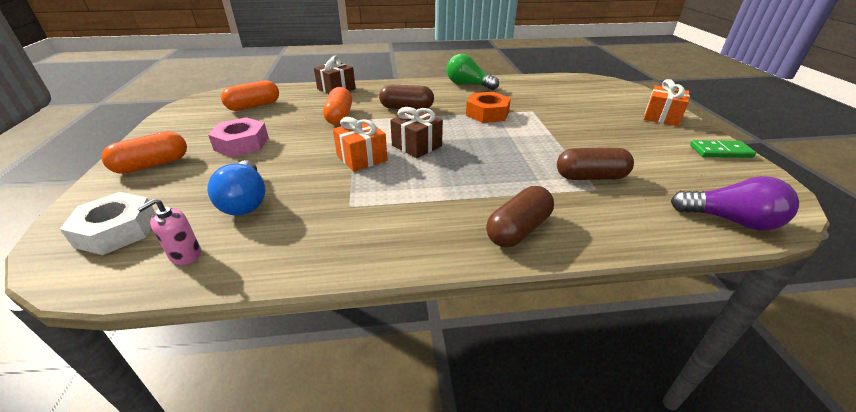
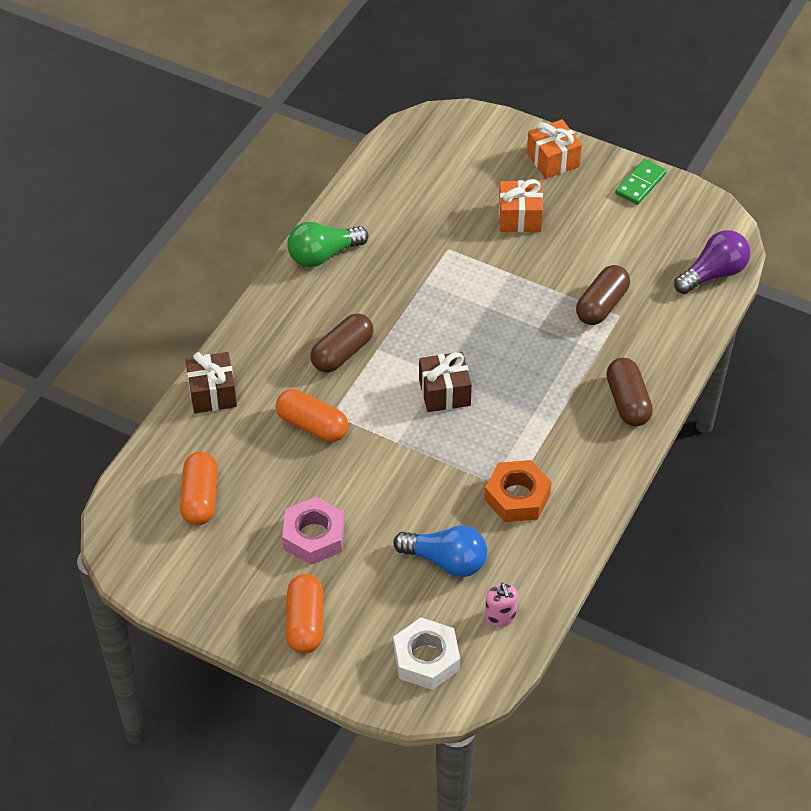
camera: 55 degrees left, 15 degrees up
orange gift [333,117,387,172] -> orange gift moved to [499,179,543,232]
orange nut [466,92,511,123] -> orange nut moved to [484,460,551,522]

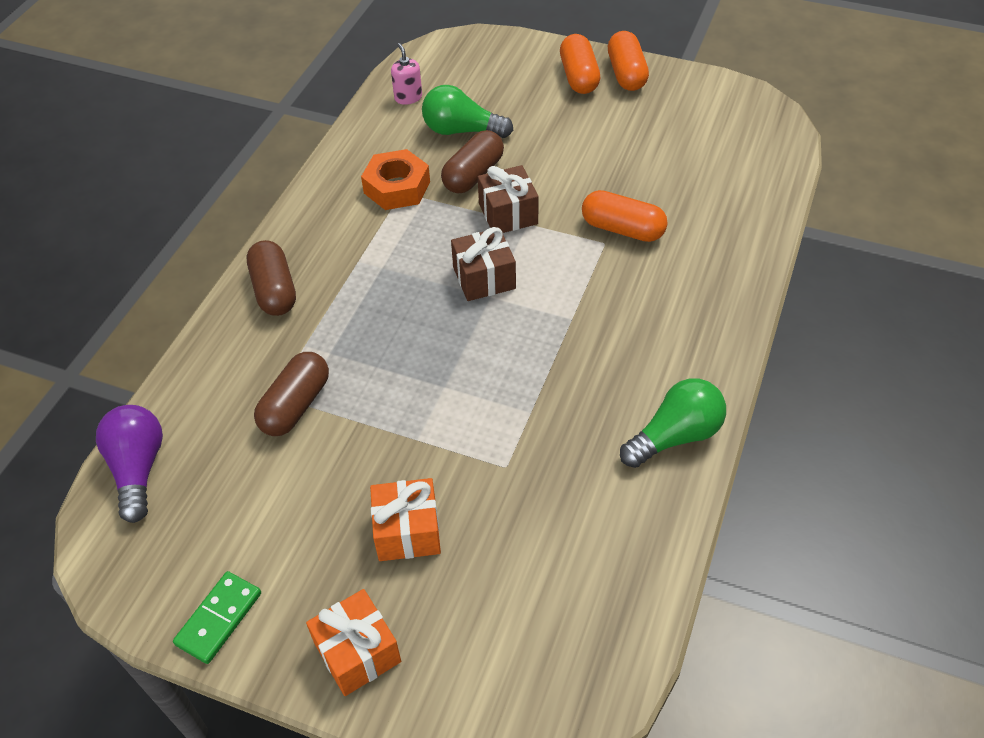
camera: 175 degrees right, 0 degrees up
orange capsule [180,452,218,526] -> orange capsule moved to [608,31,649,91]
brown gift [185,352,237,413] -> brown gift moved to [478,165,539,233]
pink nut [282,497,344,565] -> none
brown capsule [311,313,374,373] -> brown capsule moved to [441,130,504,193]
blue light bulb [394,525,487,577] -> green light bulb [422,85,513,138]
white nut [394,617,460,690] -> none
purple light bulb [674,230,750,294] -> purple light bulb turned 120 degrees clockwise [96,405,163,523]

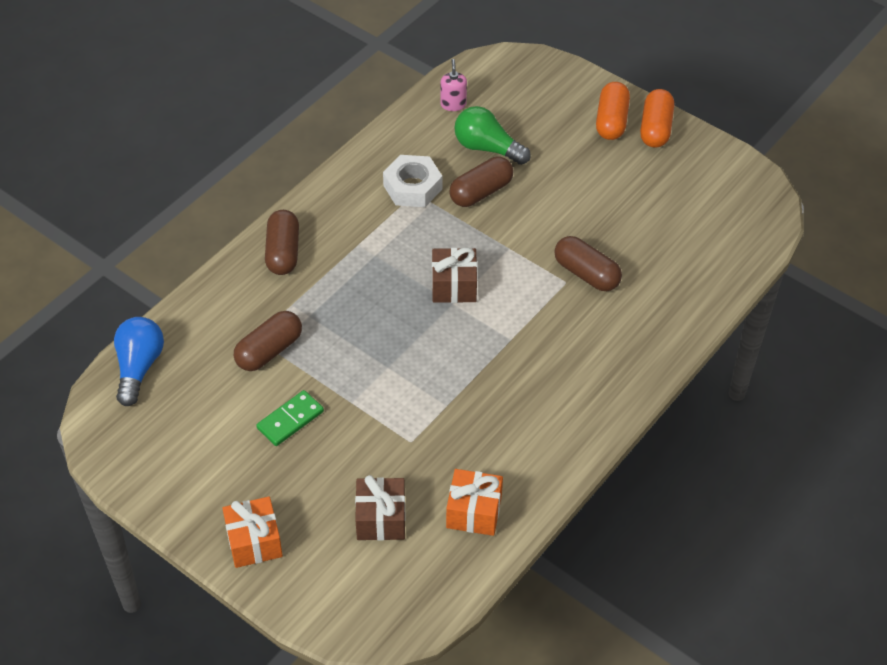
camera: 15 degrees right, 0 degrees up
purple light bulb [96,405,163,523] -> blue light bulb [114,317,164,406]
green domino [173,571,261,664] -> green domino moved to [256,390,324,446]
orange nut [361,149,430,210] -> white nut [383,155,442,207]
orange gift [370,478,441,561] -> orange gift moved to [446,469,503,536]
brown gift [478,165,539,233] -> brown gift moved to [355,475,405,541]
orange capsule [582,190,668,242] -> brown capsule [554,236,622,291]
green light bulb [620,378,726,468] -> none

